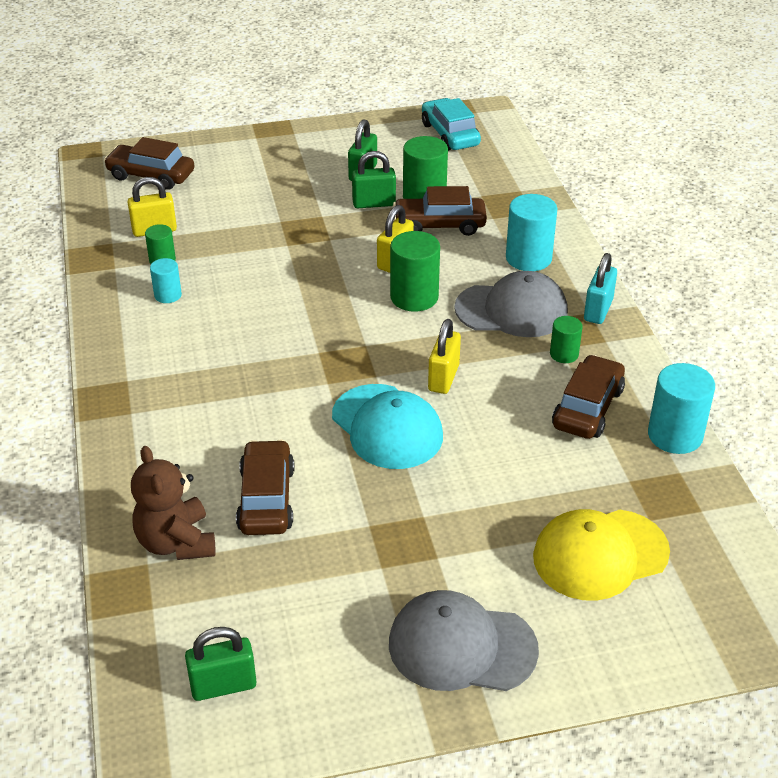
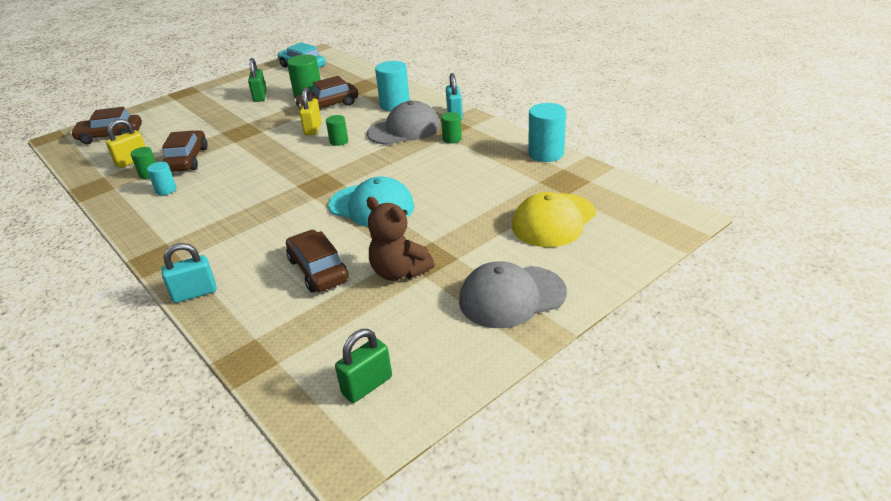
camera: 25 degrees left, 5 degrees down
brown teddy bear [131,446,215,560] -> brown teddy bear moved to [366,197,434,281]
green padlock [352,151,396,208] -> none
green cylinder [390,231,440,312] -> green cylinder [326,115,348,146], size x0.57
yellow padlock [428,319,461,394] -> none
brown car [552,355,625,439] -> brown car moved to [162,130,208,172]
none -> turquoise padlock [161,243,217,303]

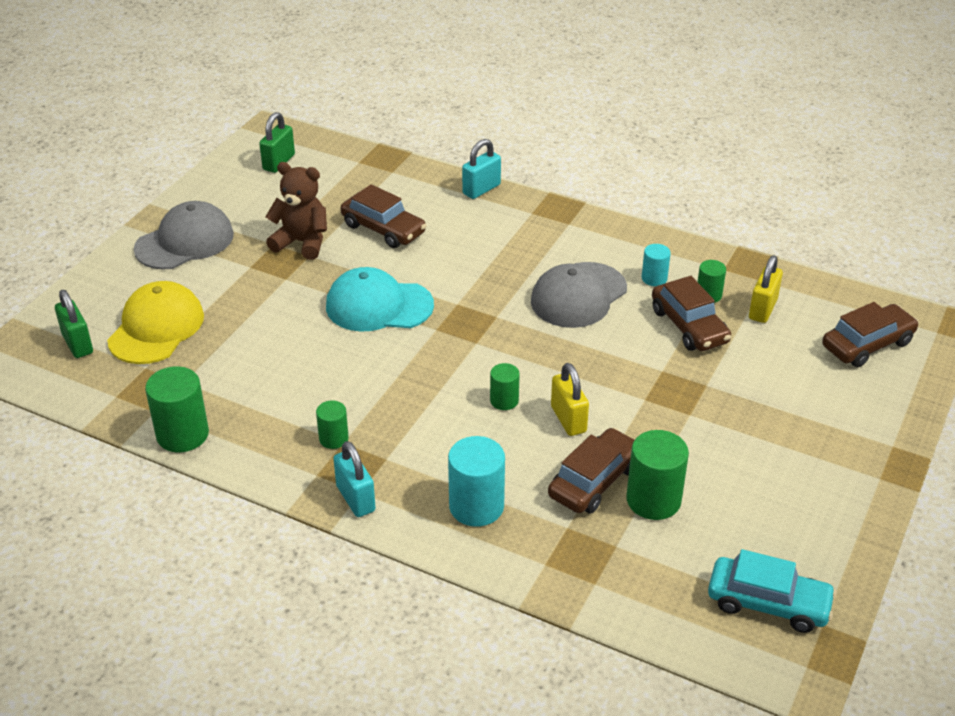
camera: 155 degrees right, 5 degrees up
green padlock [248,58,267,102] -> green padlock moved to [55,290,93,358]
grey cap [367,101,440,145] -> grey cap moved to [531,262,627,328]
turquoise cylinder [528,103,566,162] -> green cylinder [145,366,209,452]

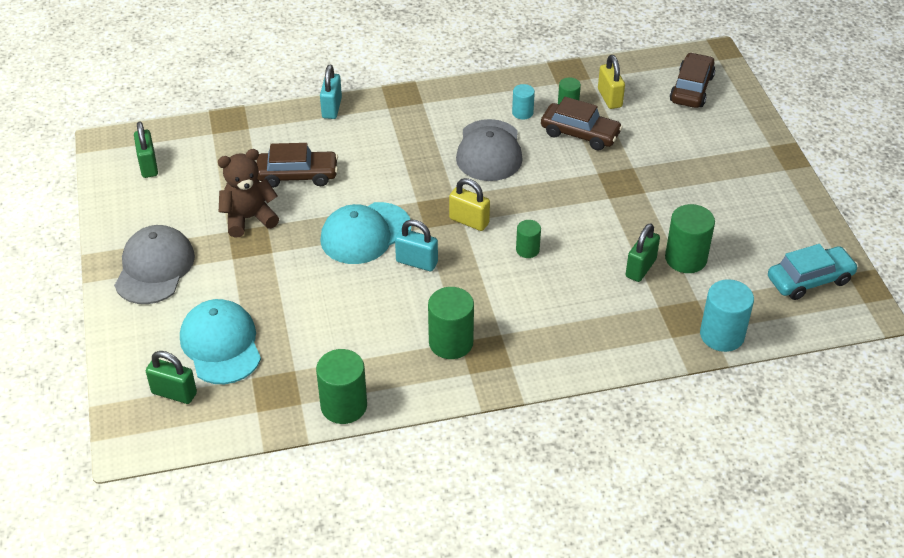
camera: 40 degrees left, 5 degrees up
yellow cap [107,281,204,364] -> turquoise cap [180,299,261,384]
green cylinder [316,400,349,449] -> green cylinder [428,287,474,359], size x1.77
turquoise padlock [333,441,376,517] -> turquoise padlock moved to [395,220,438,271]
turquoise cylinder [448,436,505,527] -> turquoise cylinder moved to [700,279,754,352]
brown car [548,428,635,514] -> green padlock [626,223,660,282]
yellow padlock [551,363,589,436] -> yellow padlock moved to [449,178,490,231]

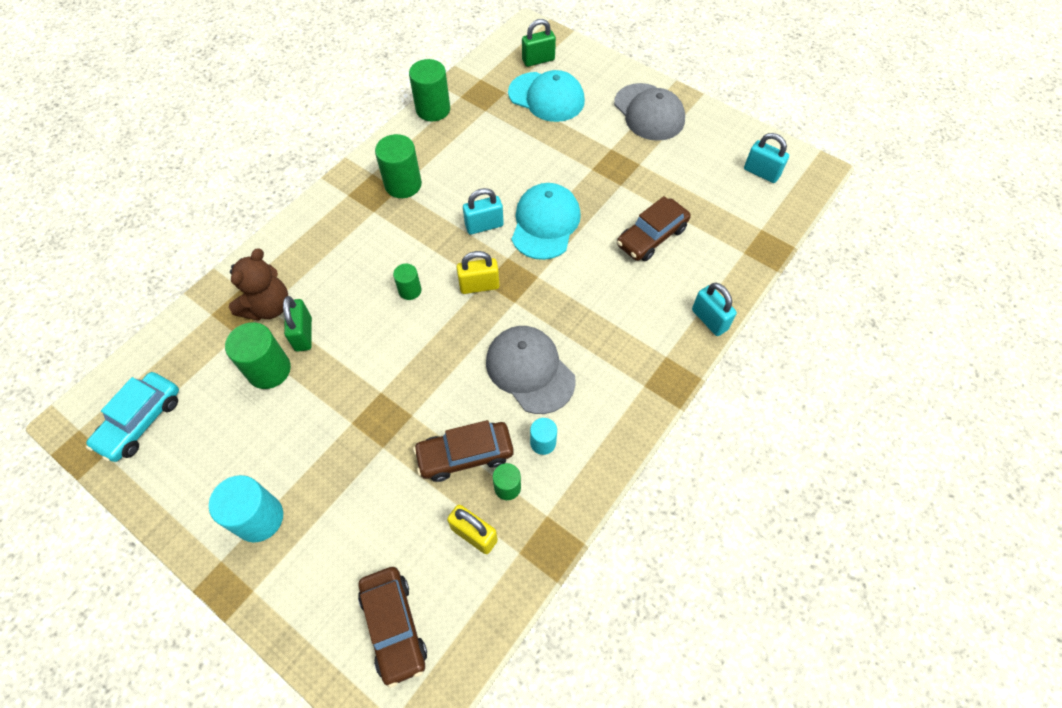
camera: 140 degrees right, 15 degrees up
green padlock [134,121,158,178] -> turquoise padlock [744,133,789,183]
brown teddy bear [218,149,279,237] -> brown teddy bear moved to [229,248,288,321]
turquoise cylinder [700,279,754,352] -> turquoise cylinder moved to [209,475,283,542]

